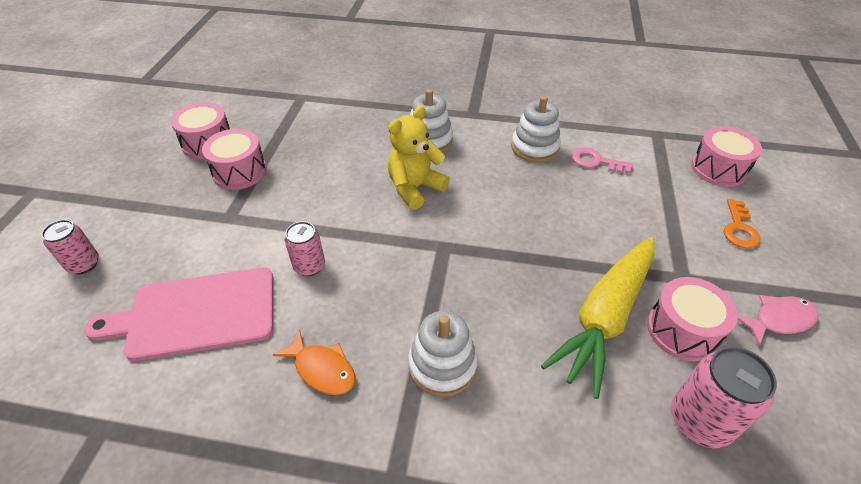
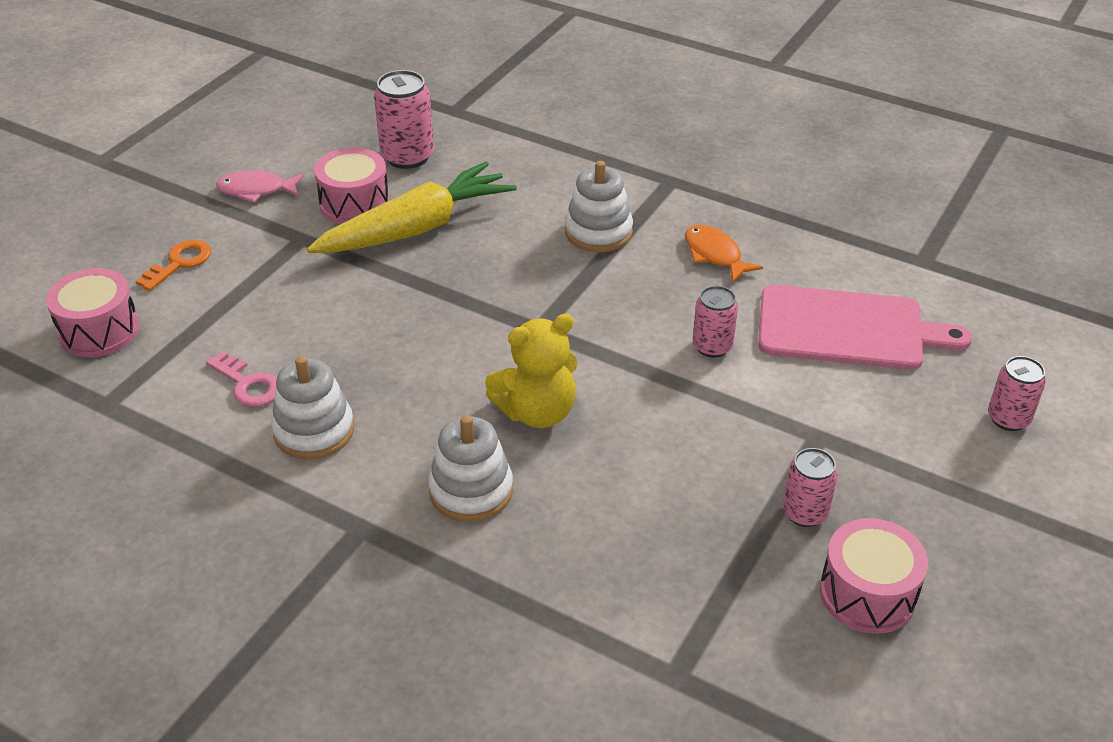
camera: 160 degrees left, 5 degrees down
pink drum [202,129,266,190] -> pink can [783,448,838,527]

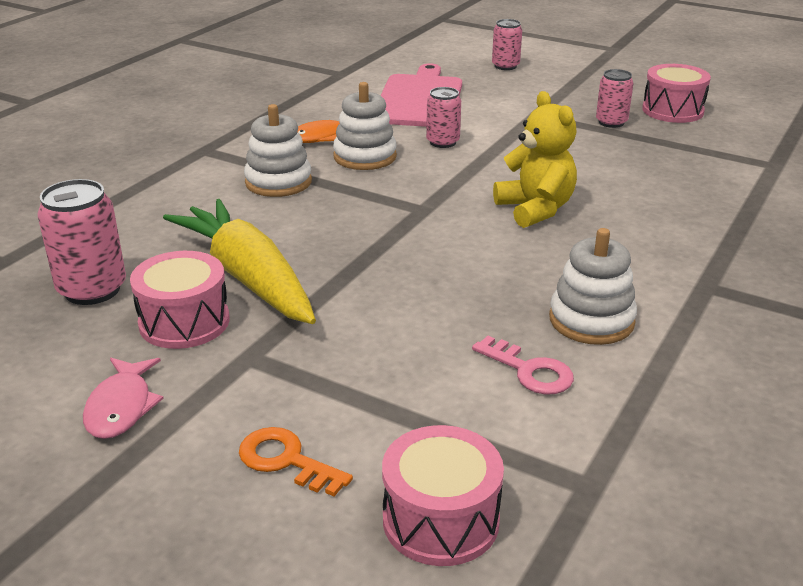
camera: 90 degrees left, 10 degrees down
pink key [206,351,277,407] -> pink key turned 90 degrees clockwise [472,336,574,395]
white stacking toy [428,415,513,522] -> white stacking toy moved to [333,82,397,170]

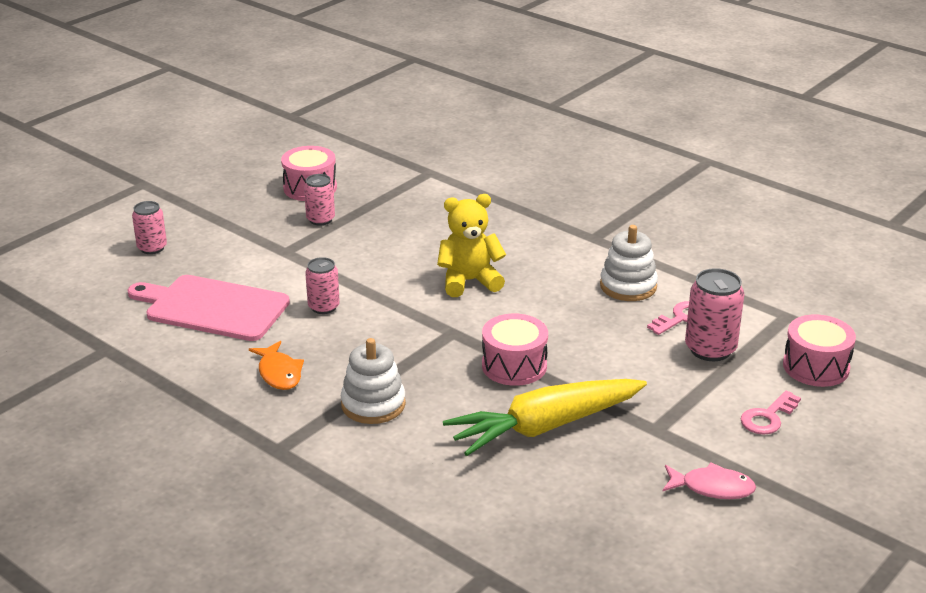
camera: 80 degrees left, 0 degrees up
pink can [37,179,126,305] -> pink can moved to [685,268,744,361]
pink drum [130,251,230,349] -> pink drum moved to [482,314,548,386]
orange key [239,427,353,496] -> pink key [741,391,801,435]
white stacking toy [333,82,397,170] -> none

